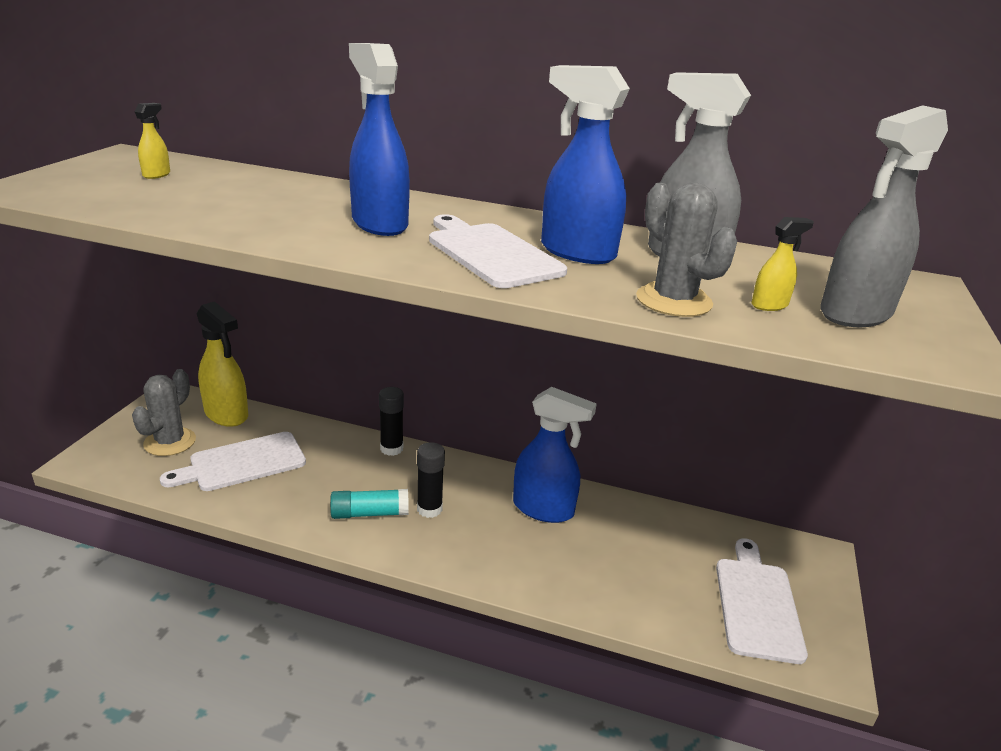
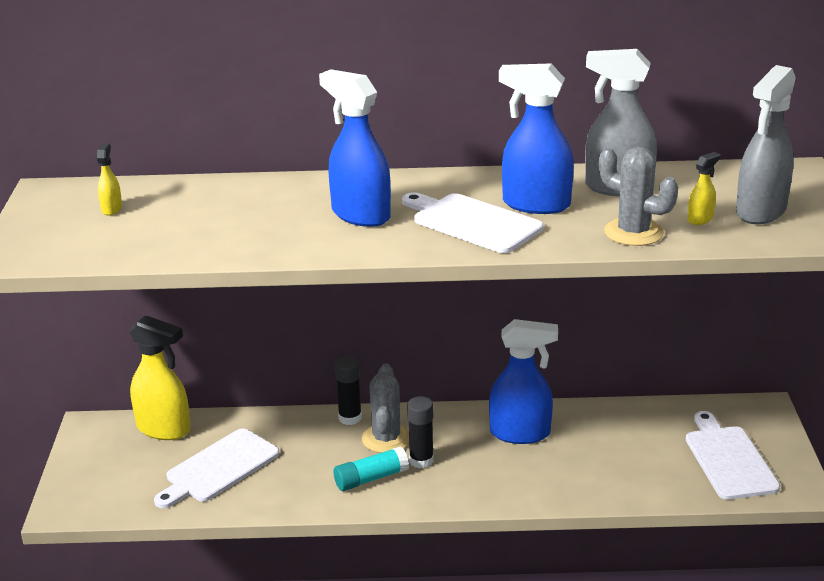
camera: 15 degrees left, 0 degrees up
grey cactus [132,369,196,456] -> grey cactus moved to [362,363,409,453]

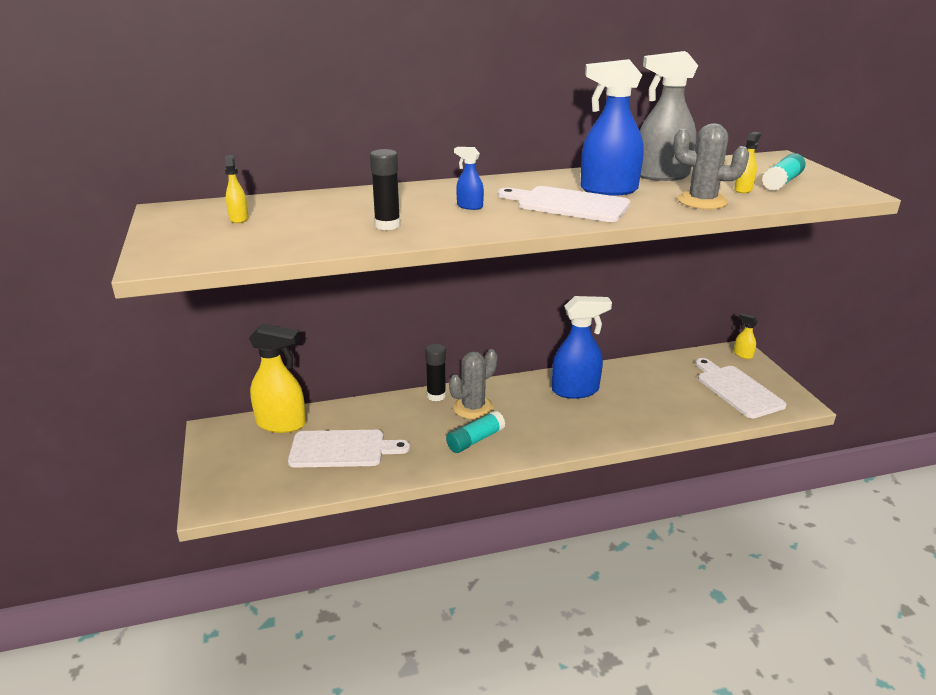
camera: 15 degrees left, 0 degrees up
white cutting board [154,428,279,508] -> white cutting board turned 120 degrees counterclockwise [288,430,410,468]
blue spray bottle [319,69,391,227] -> blue spray bottle [454,147,484,210], size x0.46
grey cactus [362,363,409,453] -> grey cactus turned 60 degrees clockwise [449,349,497,419]
black glue stick [407,396,434,468] -> black glue stick moved to [370,149,401,230]
grey spray bottle [736,65,796,224] -> turquoise glue stick [762,153,806,191]
none -> yellow spray bottle [734,313,758,359]

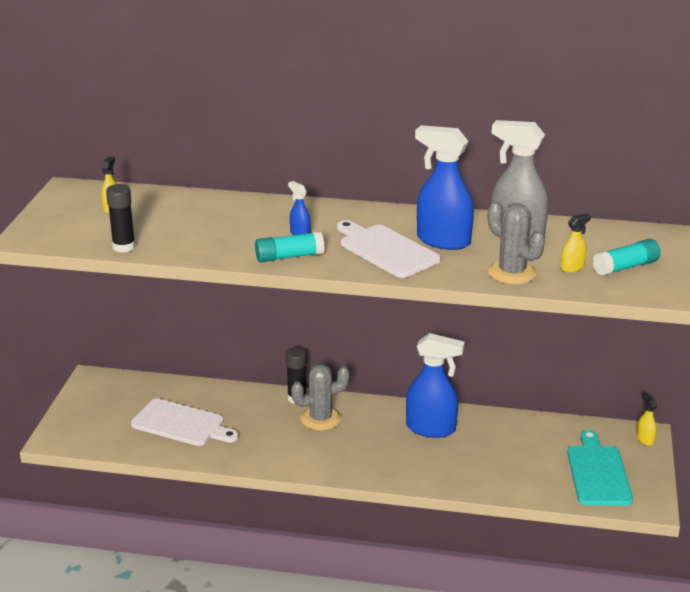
camera: 25 degrees right, 0 degrees up
yellow spray bottle [249,324,306,433] -> none
black glue stick [370,149,401,230] -> black glue stick moved to [106,184,135,253]
turquoise glue stick [446,411,505,453] -> turquoise glue stick moved to [255,231,325,262]
white cutting board [695,358,787,418] -> turquoise cutting board [567,430,633,506]

